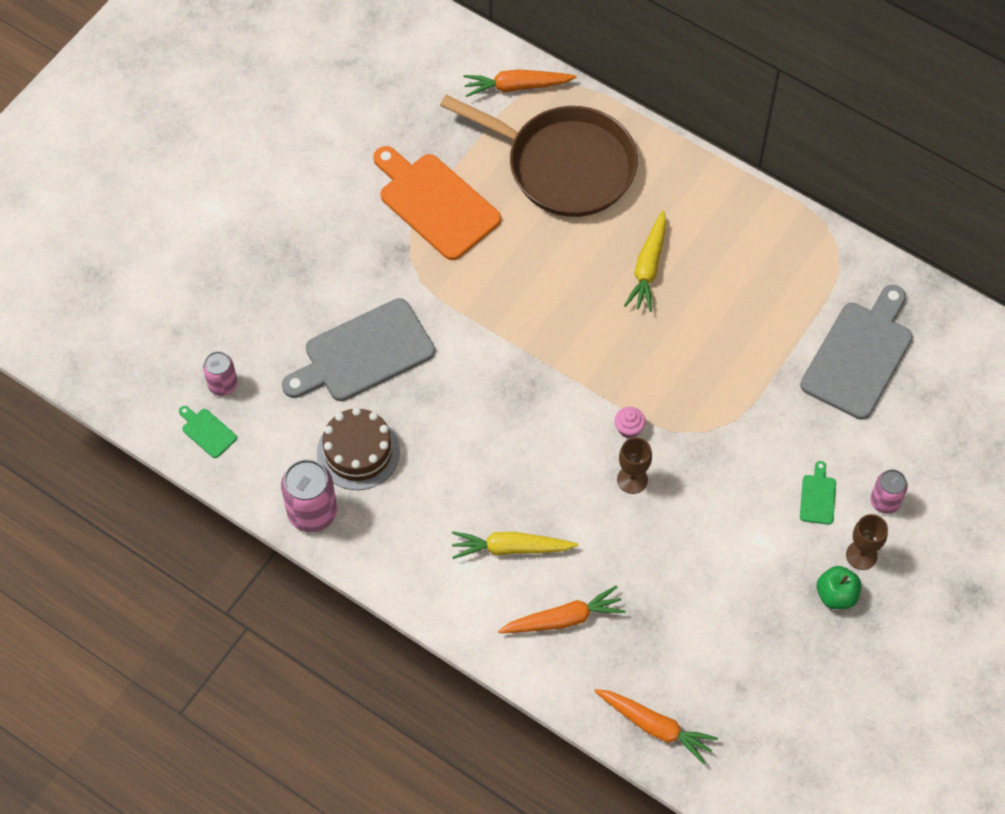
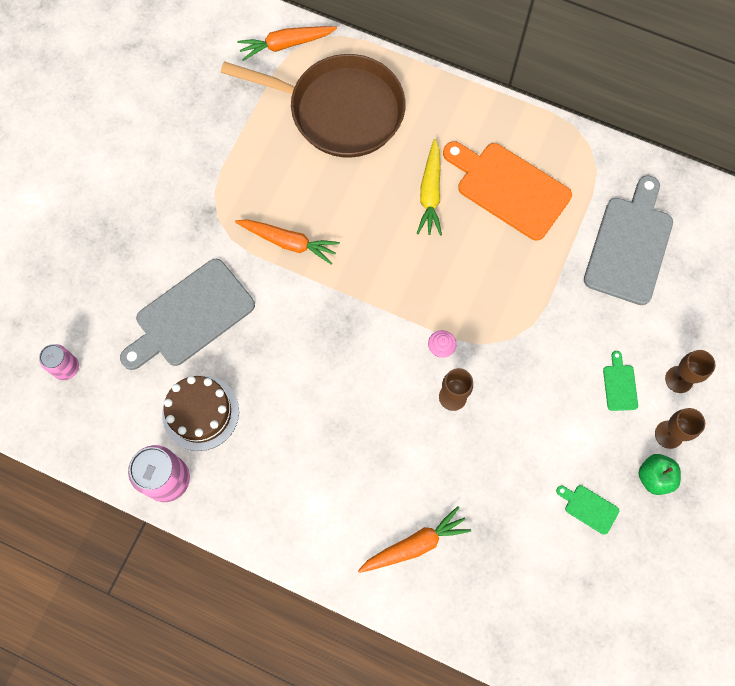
camera: 10 degrees left, 10 degrees up
green cutting board [179,406,237,458] -> green cutting board moved to [556,485,619,535]
orange cutting board [373,146,501,260] -> orange cutting board moved to [443,141,572,241]
yellow carrot [452,531,578,559] -> none
orange carrot [594,689,718,764] -> orange carrot moved to [235,219,340,265]
pink can [870,469,908,514] -> brown goblet [665,350,716,393]

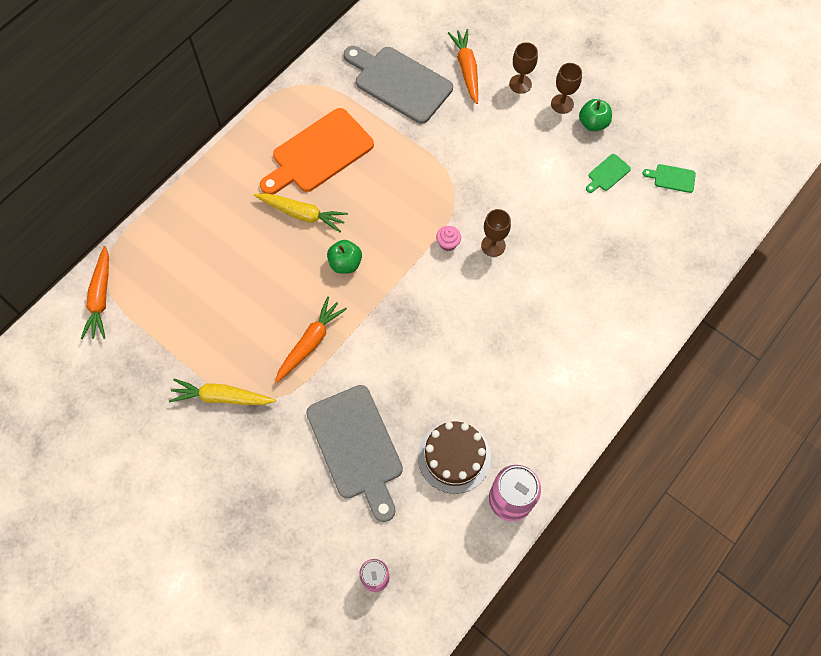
camera: 75 degrees left, 5 degrees down
brown pan [220,54,406,158] -> none
orange carrot [358,506,471,573] -> orange carrot moved to [448,29,478,104]
green cutting board [603,351,638,411] -> green cutting board moved to [643,164,696,193]
none -> yellow carrot [169,378,276,405]
none -> green apple [327,240,362,274]

